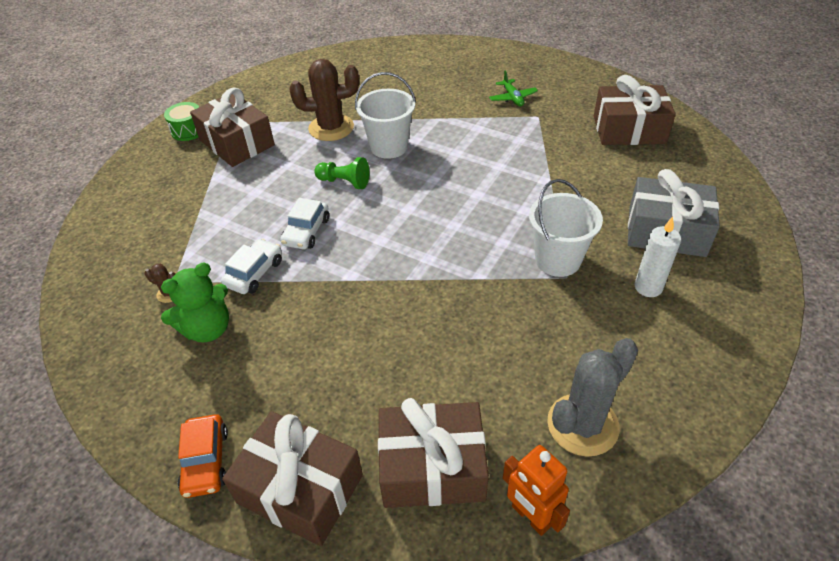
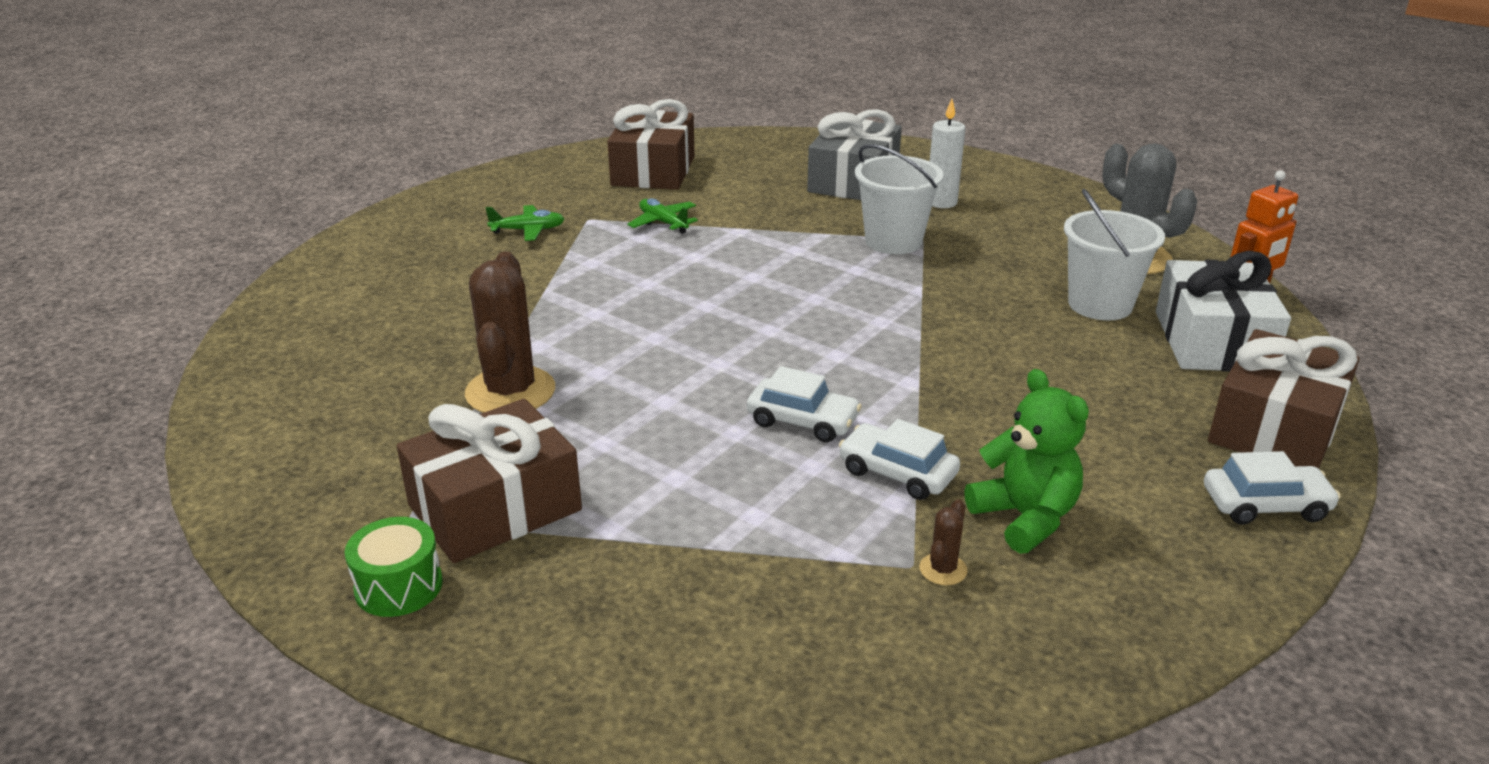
camera: 85 degrees left, 15 degrees down
orange car [178,414,228,498] -> white car [1204,451,1341,525]
green pawn [314,157,369,189] -> none
white bucket [355,72,416,159] -> white bucket moved to [1064,189,1165,320]
brown gift [378,398,489,508] -> white gift [1156,251,1291,372]
none -> green plane [627,198,698,234]

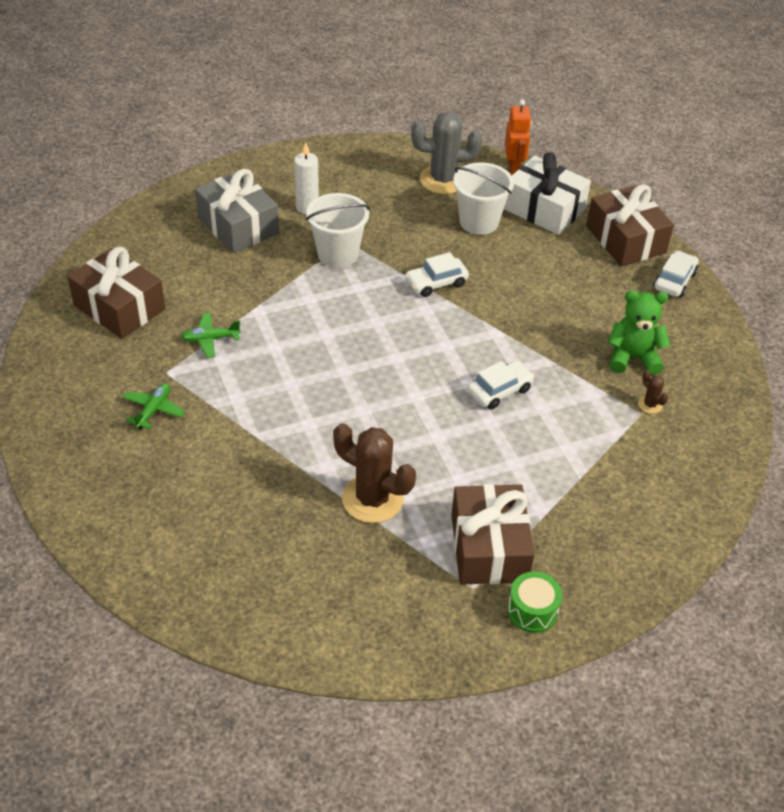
camera: 60 degrees left, 15 degrees up
white car [839,419,960,500] -> white car moved to [405,252,469,297]

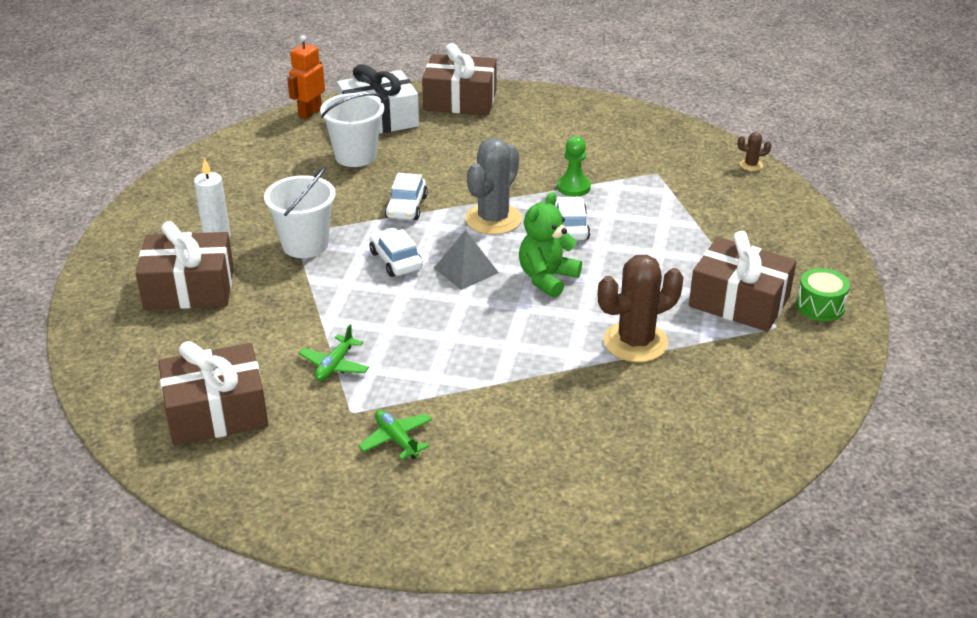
camera: 55 degrees left, 10 degrees down
grey gift [195,169,279,253] -> brown gift [136,221,234,310]
grey cactus [411,112,483,194] -> grey cactus moved to [465,138,522,235]
orange robot [505,99,532,176] -> orange robot turned 90 degrees counterclockwise [287,35,325,120]
green teddy bear [608,290,671,375] -> green teddy bear moved to [519,192,582,298]
brown cactus [638,371,668,414] -> brown cactus moved to [738,132,771,171]
white car [653,250,699,297] -> white car moved to [369,228,423,277]
none -> grey pyramid [434,230,499,290]
none -> green pawn [557,136,591,197]

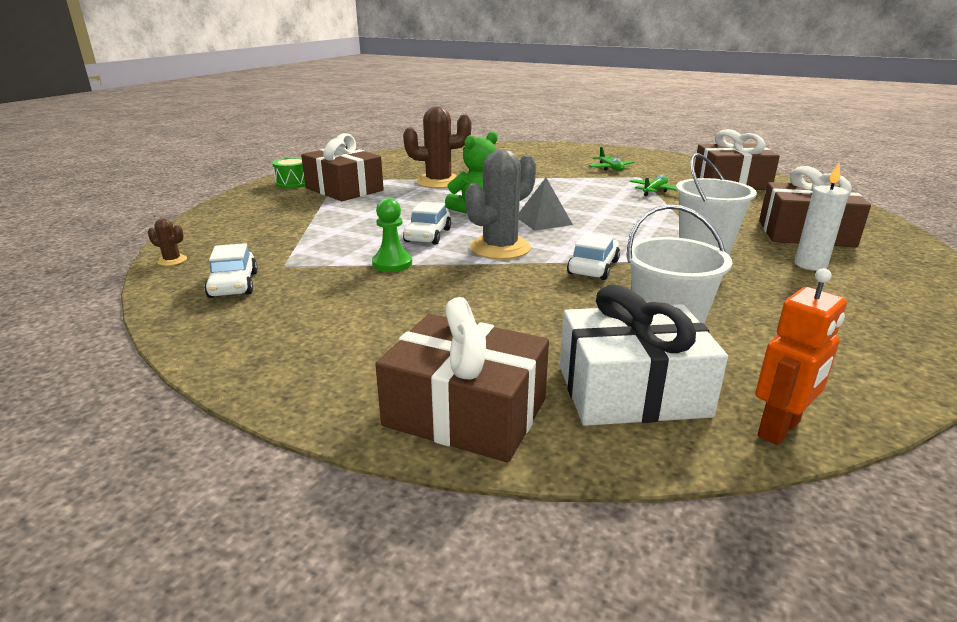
camera: 165 degrees left, 10 degrees down
white car [369,228,423,277] -> white car moved to [204,243,258,298]

